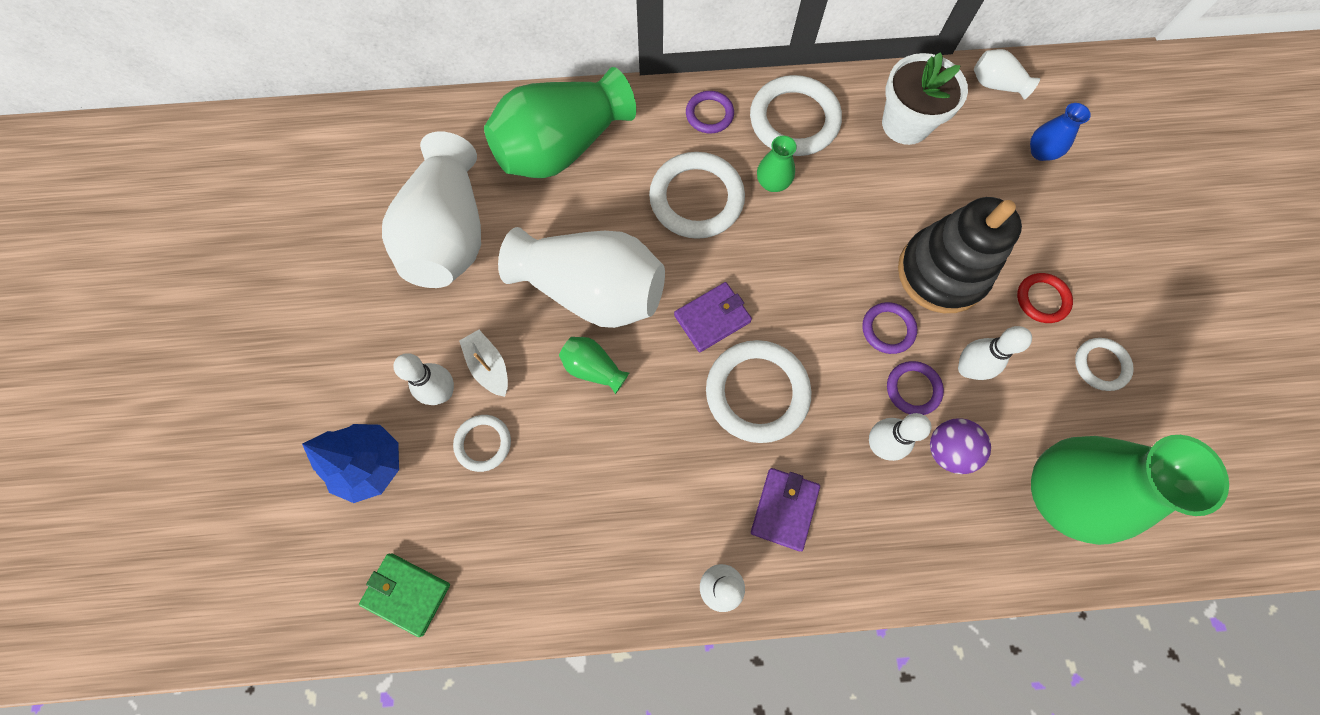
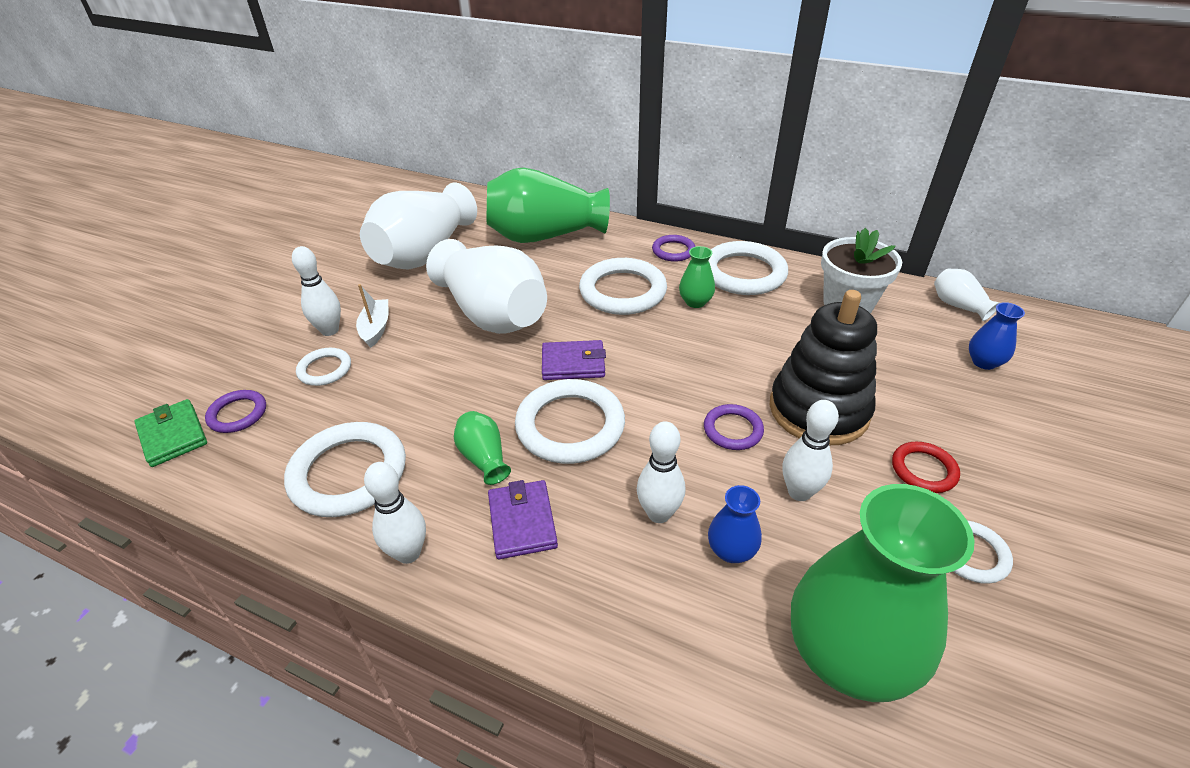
camera: 30 degrees right, 30 degrees down
blue tree [302,424,399,503] -> none
green vase [559,337,629,394] -> green vase moved to [454,411,511,485]
purple wallet [751,468,820,551] -> purple wallet turned 60 degrees counterclockwise [488,480,558,559]
purple ring [887,361,944,415] -> purple ring moved to [205,390,266,433]
purple ball [930,418,991,474] -> blue vase [708,485,762,563]
none -> white ring [284,422,406,517]

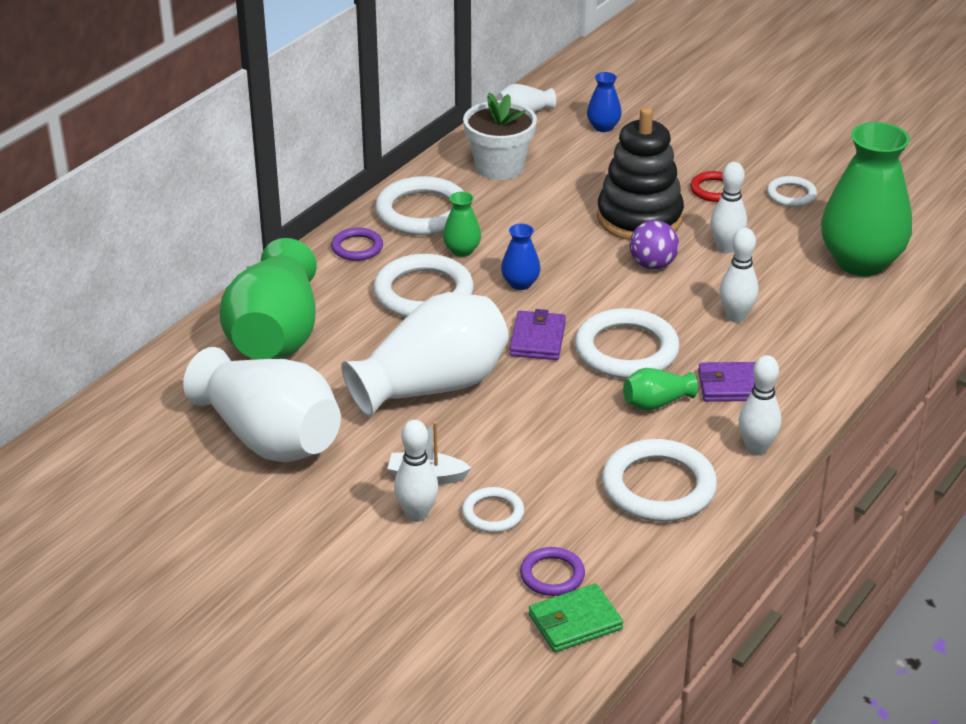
camera: 80 degrees left, 5 degrees down
purple ring [704,404,764,450] -> purple ball [630,220,679,269]
blue vase [708,485,762,563] -> blue vase moved to [501,224,540,290]

